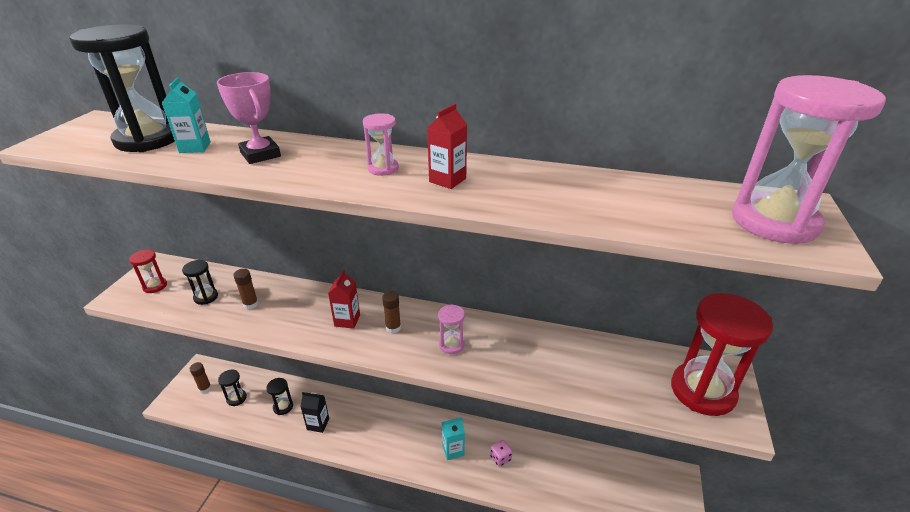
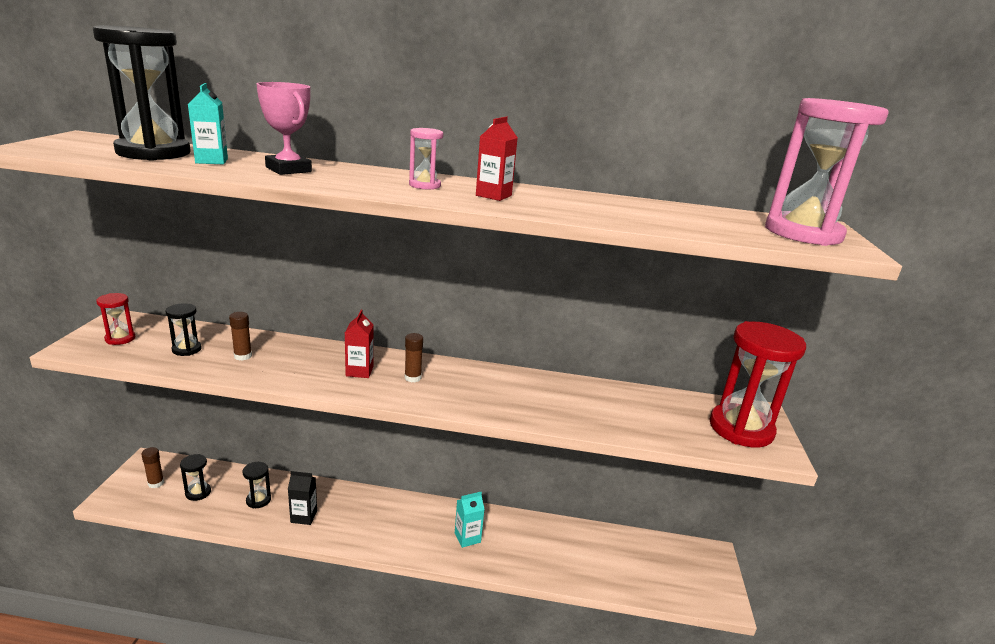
camera: 10 degrees left, 10 degrees down
pink hourglass [438,304,465,354] -> none
pink dice [490,440,513,467] -> none

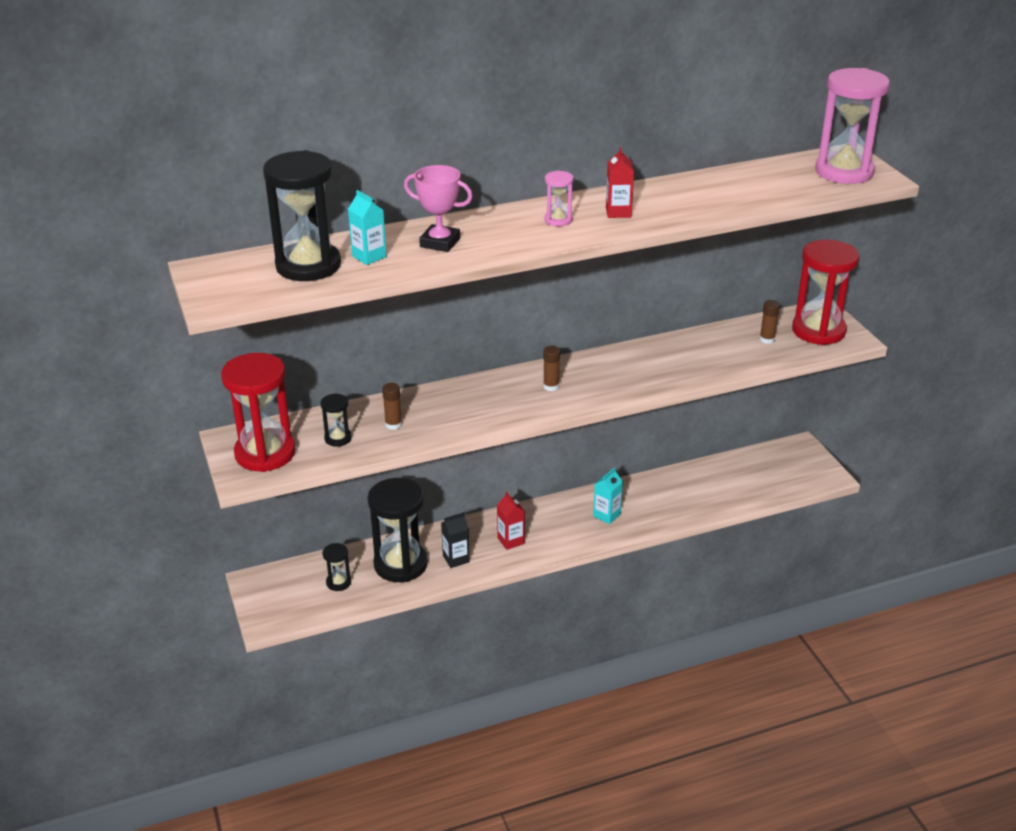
camera: 25 degrees left, 10 degrees up
red hourglass [96,293,135,345] -> red hourglass [221,353,296,472], size x2.18
brown glue stick [141,447,164,488] -> brown glue stick moved to [760,300,780,344]
black hourglass [242,462,271,509] -> black hourglass [368,478,428,582], size x2.18
red carton [345,310,374,378] -> red carton moved to [497,492,525,550]

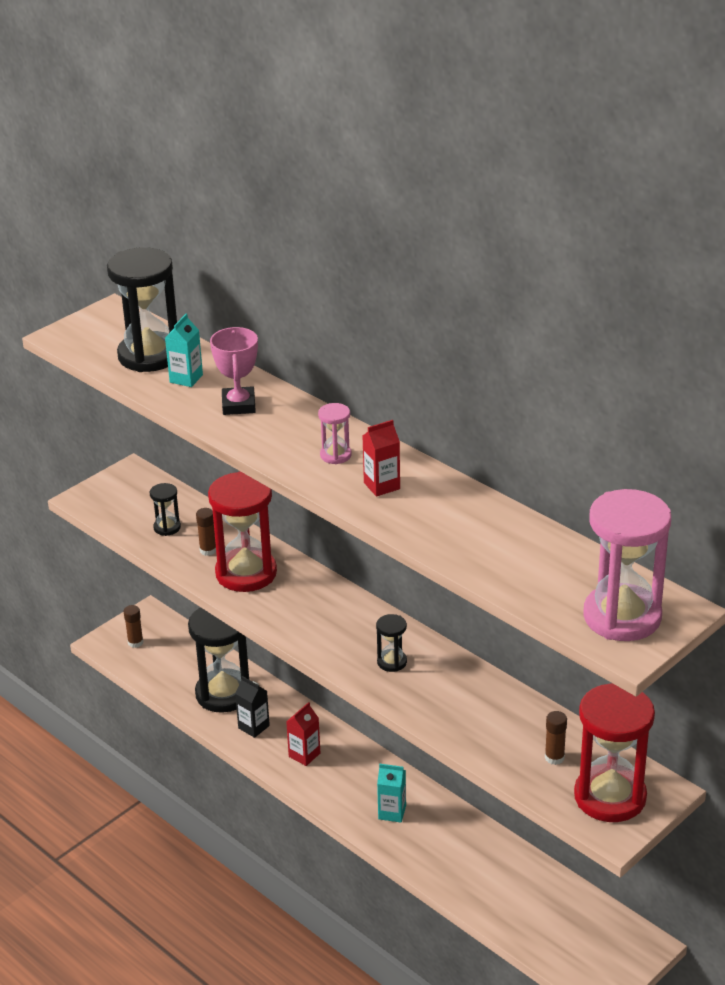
camera: 65 degrees right, 0 degrees up
red hourglass [221,353,296,472] -> red hourglass moved to [208,471,277,592]
black hourglass [322,543,351,591] -> black hourglass moved to [376,614,407,672]
brown glue stick [543,346,560,391] -> brown glue stick moved to [124,605,143,648]

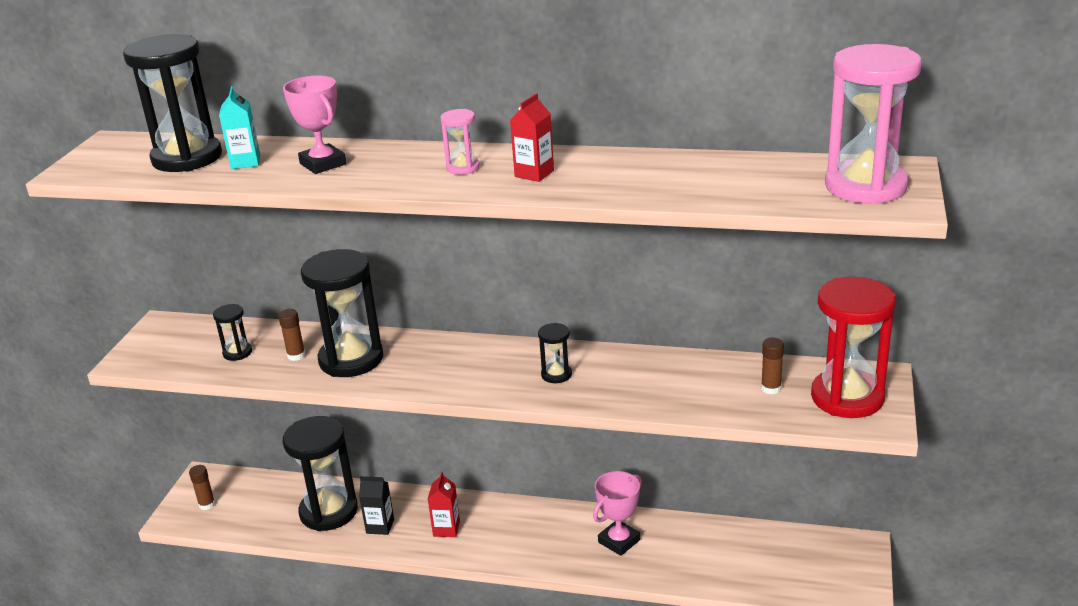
camera: 30 degrees left, 5 degrees down
red hourglass [208,471,277,592] -> black hourglass [301,249,383,377]
turquoise carton [377,764,406,823] -> none
none -> pink trophy [593,471,642,556]

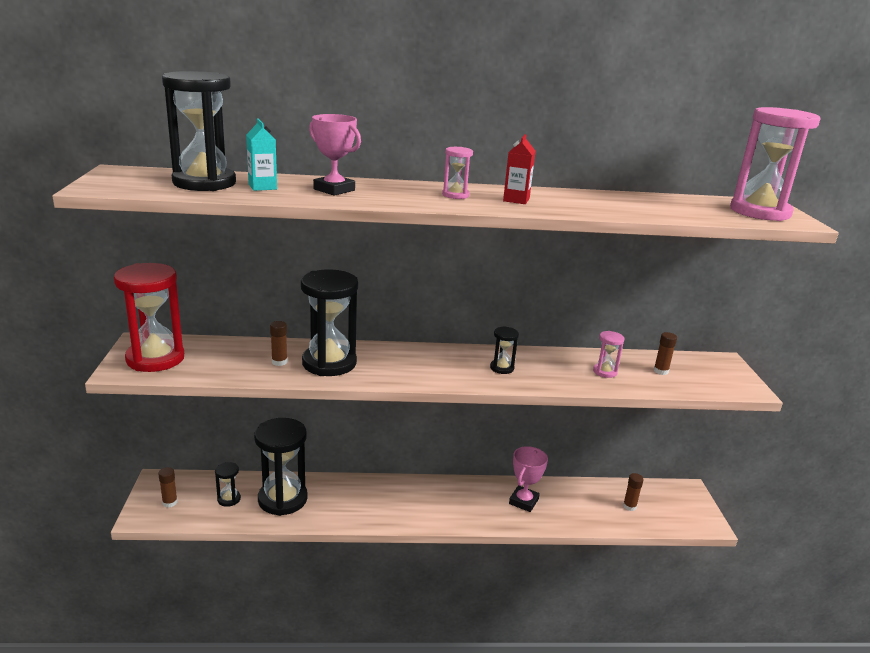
camera: 20 degrees left, 5 degrees down
black hourglass [213,304,252,361] -> black hourglass moved to [215,462,241,507]
black carton [359,476,394,535] -> none
red carton [428,472,460,537] -> none
red hourglass [811,277,896,418] -> red hourglass moved to [114,263,184,372]
none -> pink hourglass [593,331,625,378]
none -> brown glue stick [623,473,644,511]

